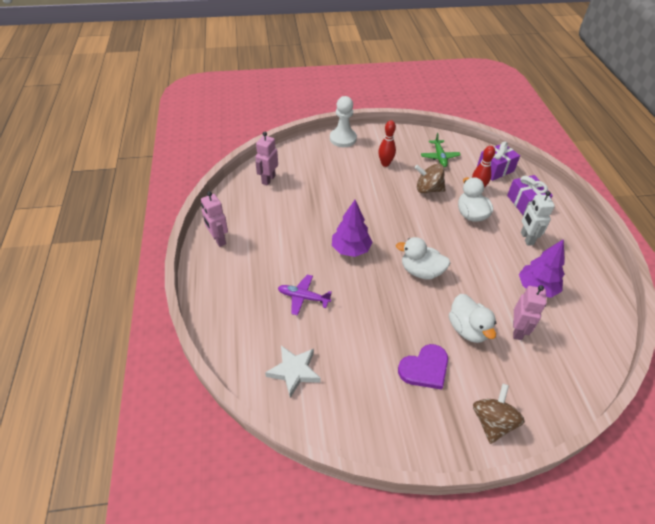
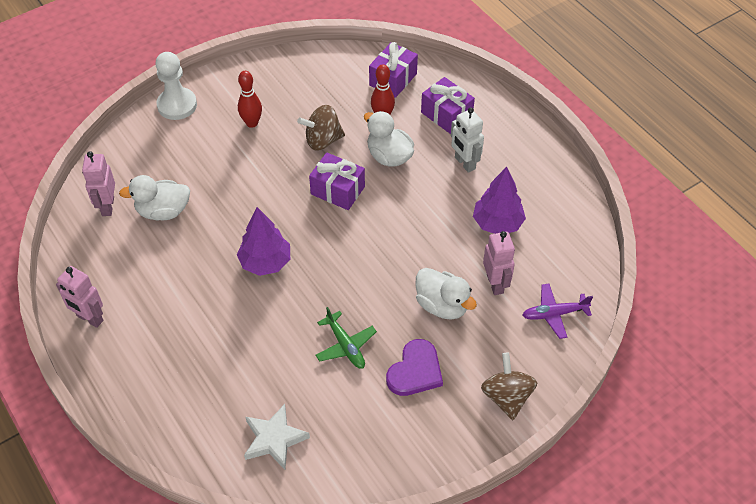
camera: 25 degrees left, 5 degrees up
purple plane [278,275,332,316] -> purple plane moved to [522,284,593,339]
white duck [396,237,450,280] -> white duck moved to [119,175,190,220]
green plane [421,133,461,167] -> green plane moved to [315,307,377,369]
none -> purple gift [309,153,365,210]

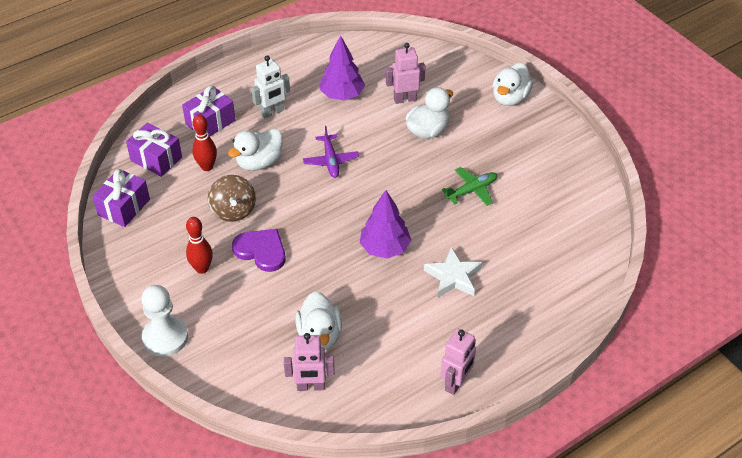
camera: 90 degrees left, 5 degrees down
white star [244,404,310,470] -> white star moved to [424,247,482,297]
purple gift [309,153,365,210] -> purple gift moved to [92,169,150,227]
purple heart [386,339,443,396] -> purple heart moved to [232,229,286,272]
brown spinning top [481,353,537,420] -> white duck [493,63,533,106]
purple plane [522,284,593,339] -> purple plane moved to [303,126,359,178]

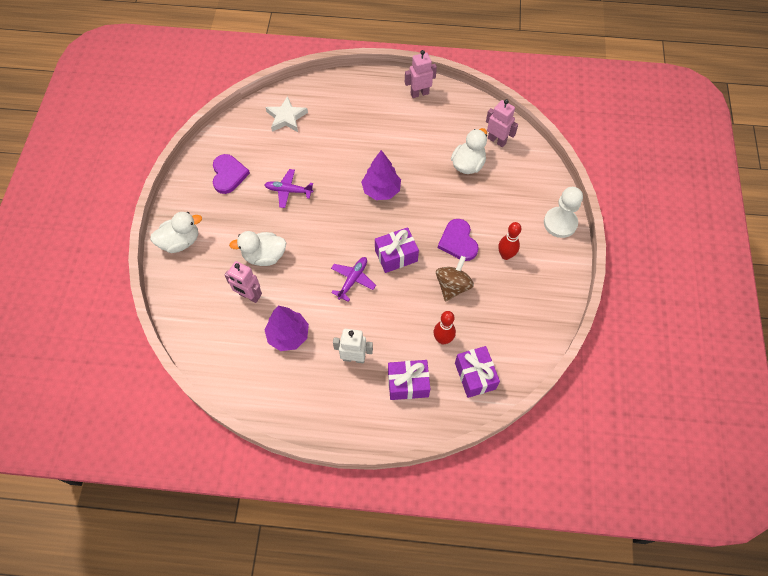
camera: 140 degrees left, 15 degrees up
purple gift [92,169,150,227] -> purple gift moved to [375,227,419,273]
white duck [228,128,283,171] -> none
white star [424,247,482,297] -> white star moved to [266,96,308,132]
green plane [442,167,498,206] -> purple plane [264,169,314,208]
none -> purple heart [213,154,250,194]

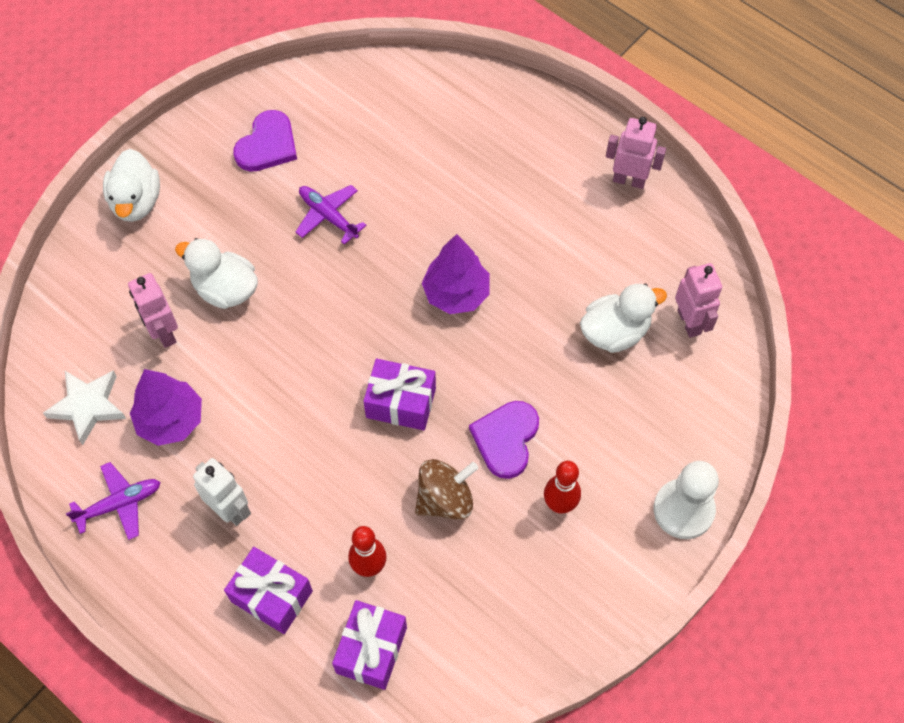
camera: 35 degrees right, 0 degrees up
white duck [150,212,202,253] -> white duck turned 75 degrees clockwise [103,149,160,222]
white star [266,96,308,132] -> white star moved to [43,370,126,445]
purple plane [331,257,376,302] -> purple plane moved to [66,462,161,540]

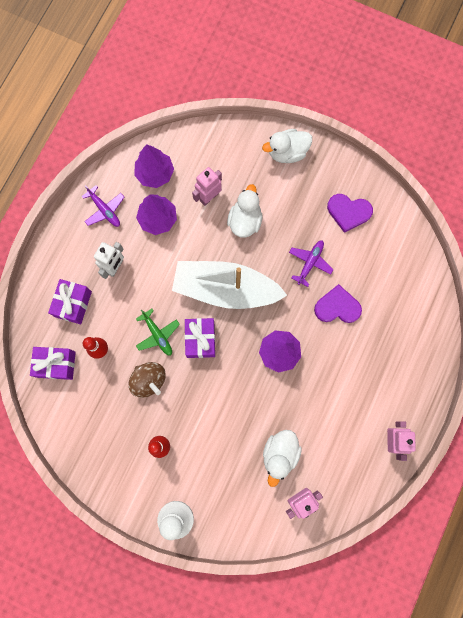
camera: 75 degrees right, 15 degrees up
white star [43,370,126,445] -> purple tree [134,144,174,188]
purple heart [469,401,539,479] -> purple heart moved to [314,284,362,323]
white duck [580,283,667,353] -> white duck turned 60 degrees clockwise [263,430,302,487]
none -> green plane [136,309,180,356]
none -> white boat [172,261,287,309]

